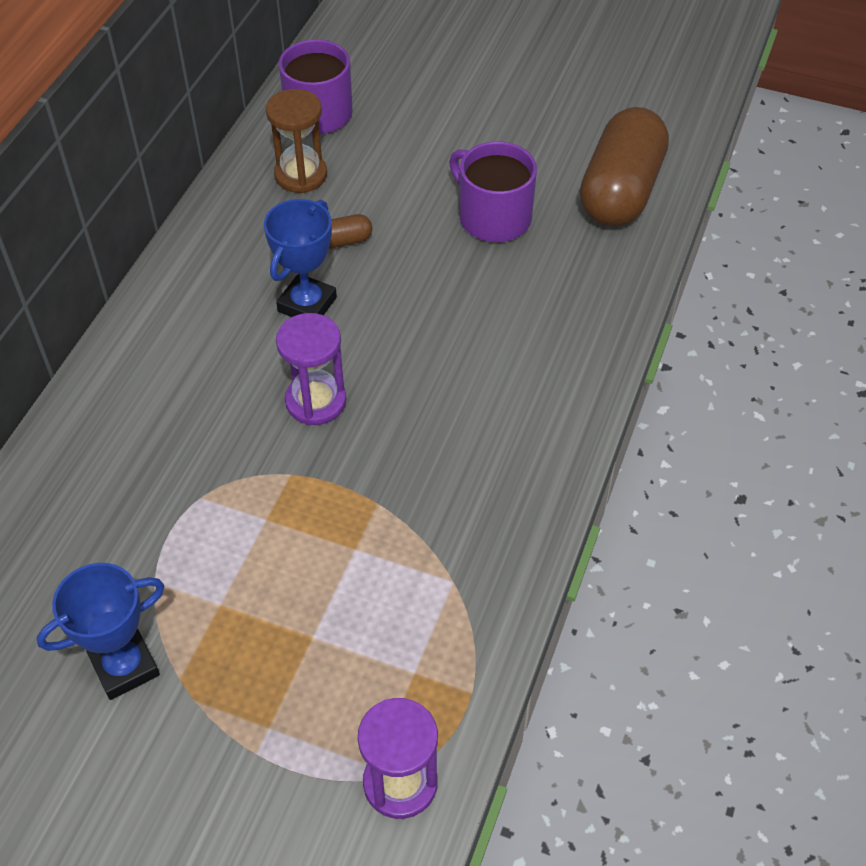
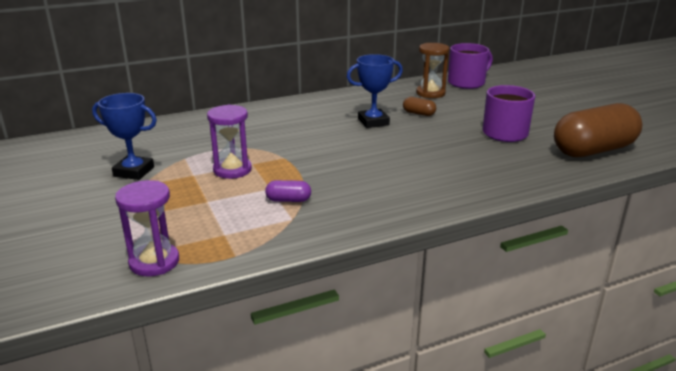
camera: 45 degrees right, 25 degrees down
purple hourglass [276,313,346,425] -> purple hourglass moved to [207,105,252,179]
none -> purple capsule [265,180,311,202]

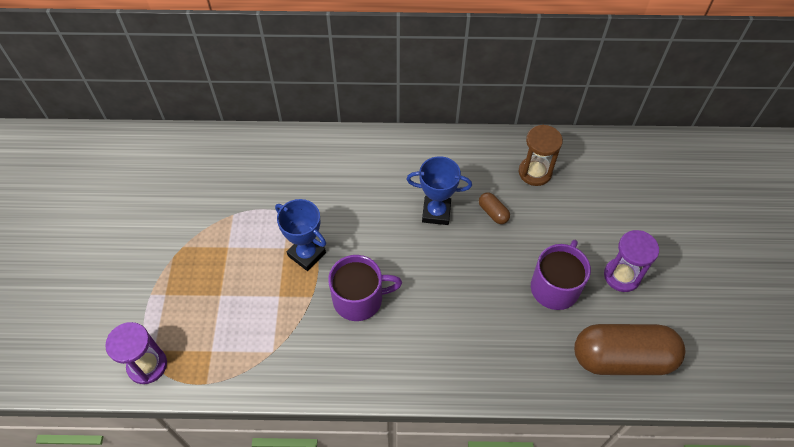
camera: 25 degrees right, 30 degrees up
blue trophy [92,93,157,180] -> blue trophy moved to [275,199,326,271]
purple hourglass [207,105,252,179] -> purple hourglass moved to [604,230,659,292]
purple capsule [265,180,311,202] -> none
purple mug [448,43,493,89] -> purple mug moved to [328,255,402,321]

